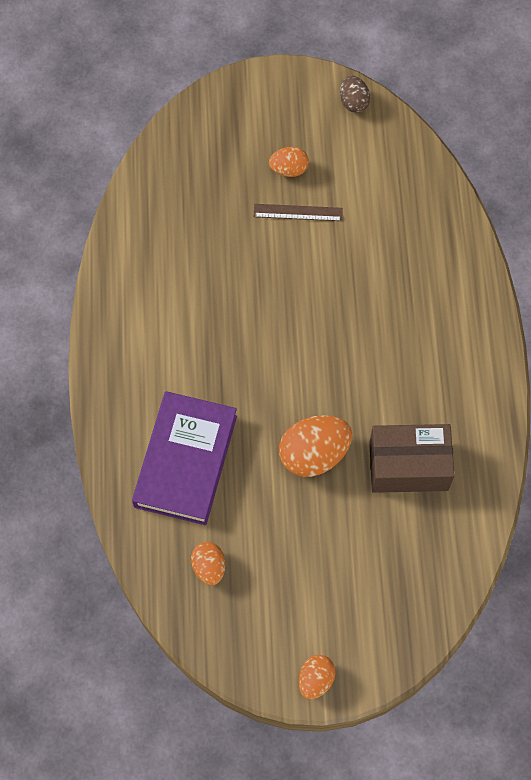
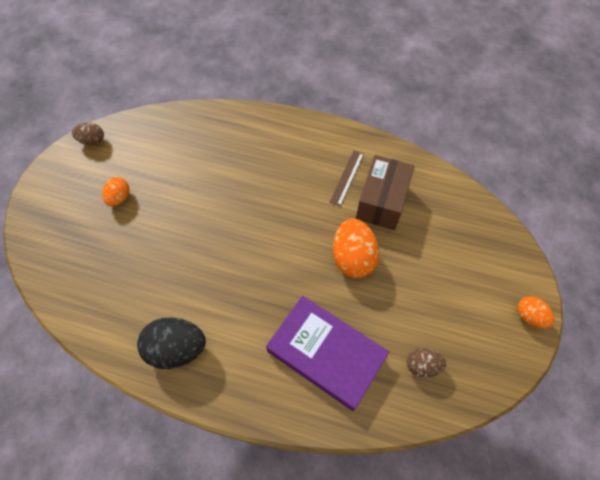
camera: 70 degrees left, 5 degrees down
orange egg [191,542,225,585] -> brown egg [407,348,446,378]
brown ruler [253,204,343,221] -> brown ruler moved to [330,150,364,206]
none -> black egg [137,318,206,369]

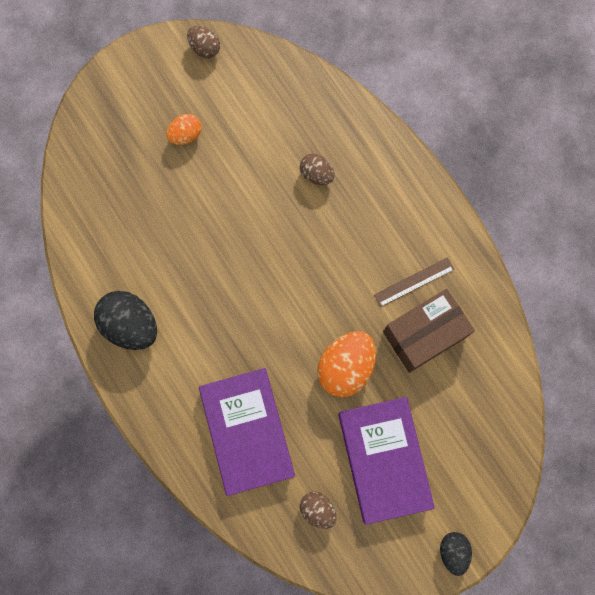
camera: 40 degrees right, 15 degrees up
orange egg [517,296,555,328] -> black egg [440,532,472,576]
none -> brown egg [300,153,335,185]
none -> purple book [338,397,435,525]

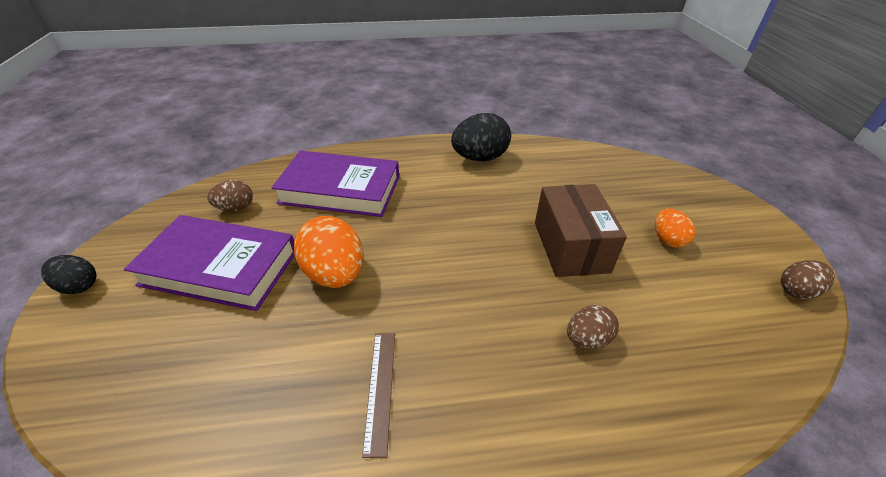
camera: 115 degrees right, 35 degrees down
brown box [383,289,475,373] -> brown box moved to [535,184,627,277]

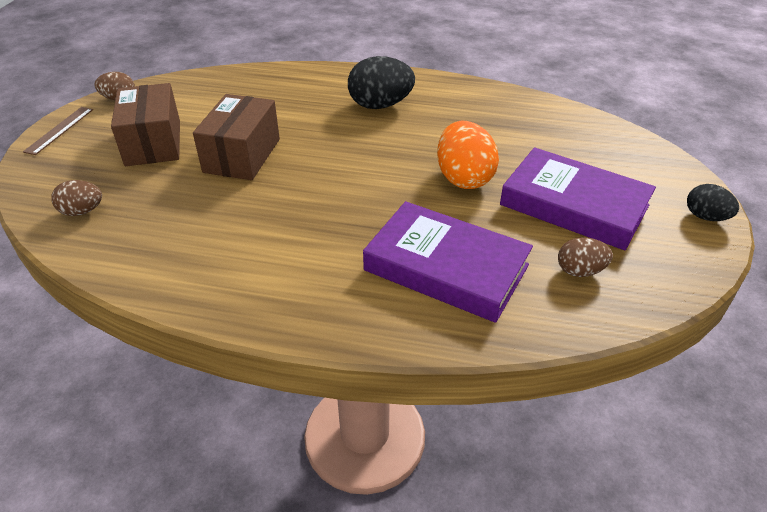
camera: 160 degrees left, 0 degrees up
brown ruler [362,333,395,458] -> brown ruler moved to [23,107,93,155]
black egg [451,113,511,161] -> black egg moved to [348,56,415,109]
brown egg [567,305,619,349] -> brown egg moved to [51,180,102,216]
orange egg [655,209,695,248] -> brown box [111,83,180,166]

